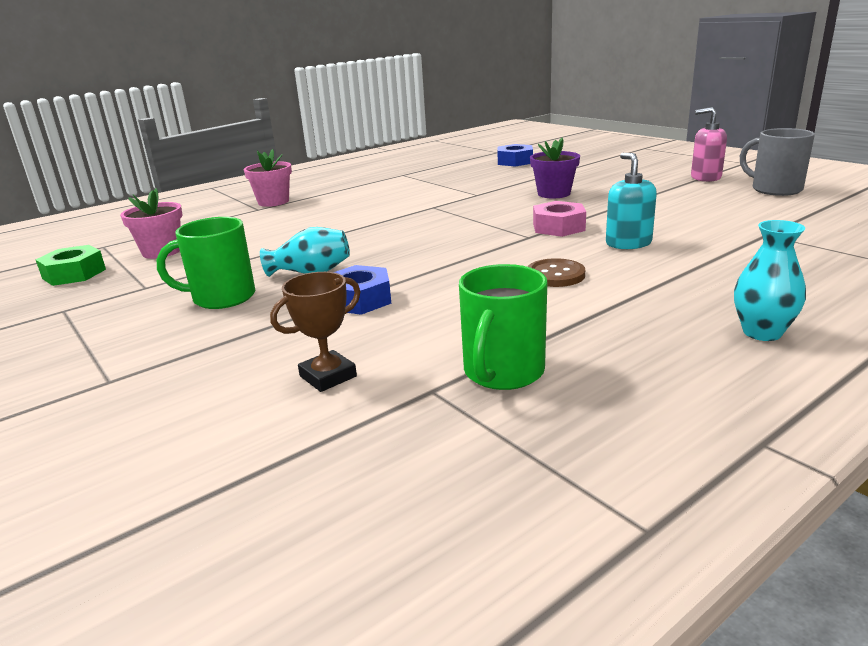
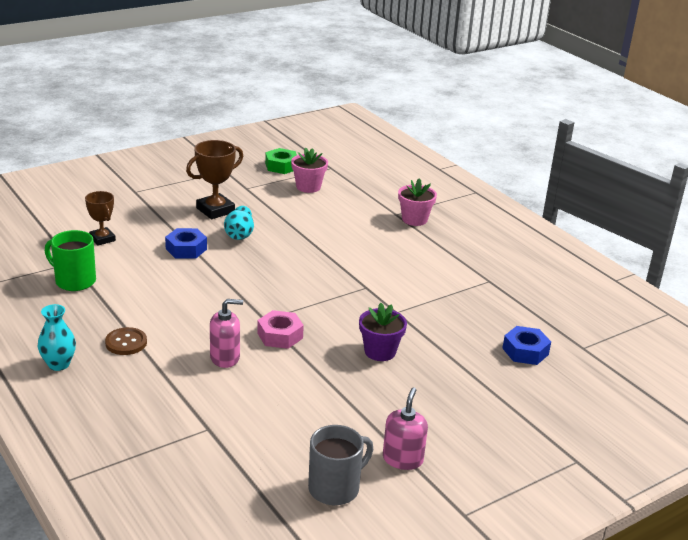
camera: 90 degrees right, 5 degrees up
green mug [157,217,255,309] -> brown trophy [186,140,243,219]
brown button [527,258,585,287] -> brown button moved to [105,327,147,355]
turquoise soap dispenser [606,153,657,249] -> pink soap dispenser [210,299,243,368]

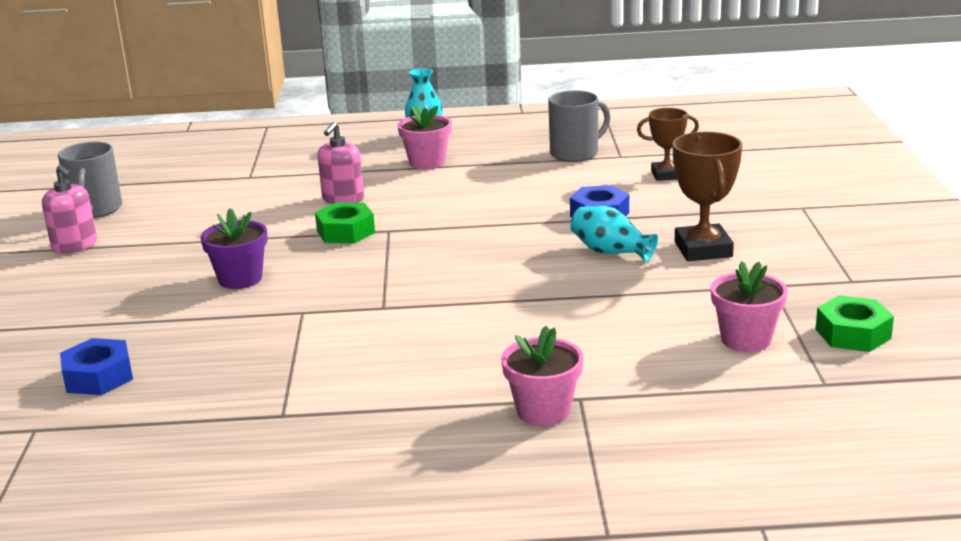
camera: 125 degrees right, 5 degrees down
green mug [45,230,96,291] -> grey mug [548,90,611,162]
brown button [105,327,147,355] -> pink flower pot [397,105,452,169]
pink nut [257,310,304,349] -> green nut [315,202,375,243]

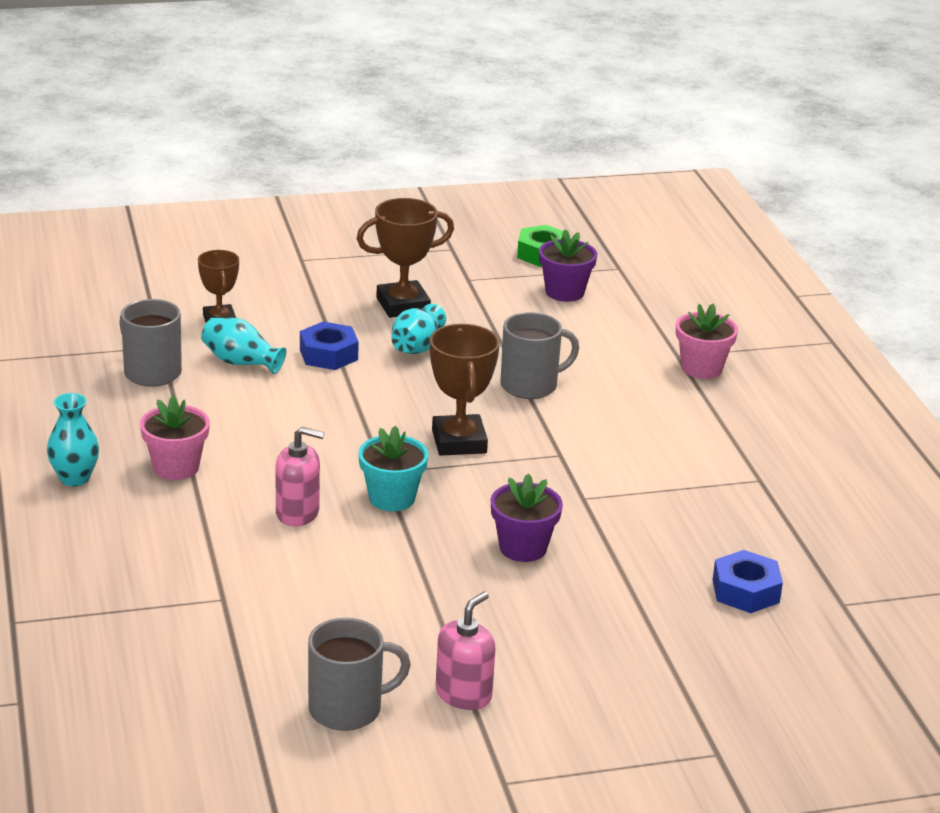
camera: 105 degrees left, 5 degrees up
green nut [315,202,375,243] -> turquoise flower pot [358,426,429,511]
pink flower pot [711,261,788,352] -> purple flower pot [539,229,597,302]
none -> turquoise vase [201,318,286,374]
none -> brown trophy [430,324,500,456]
none -> grey mug [500,312,579,399]

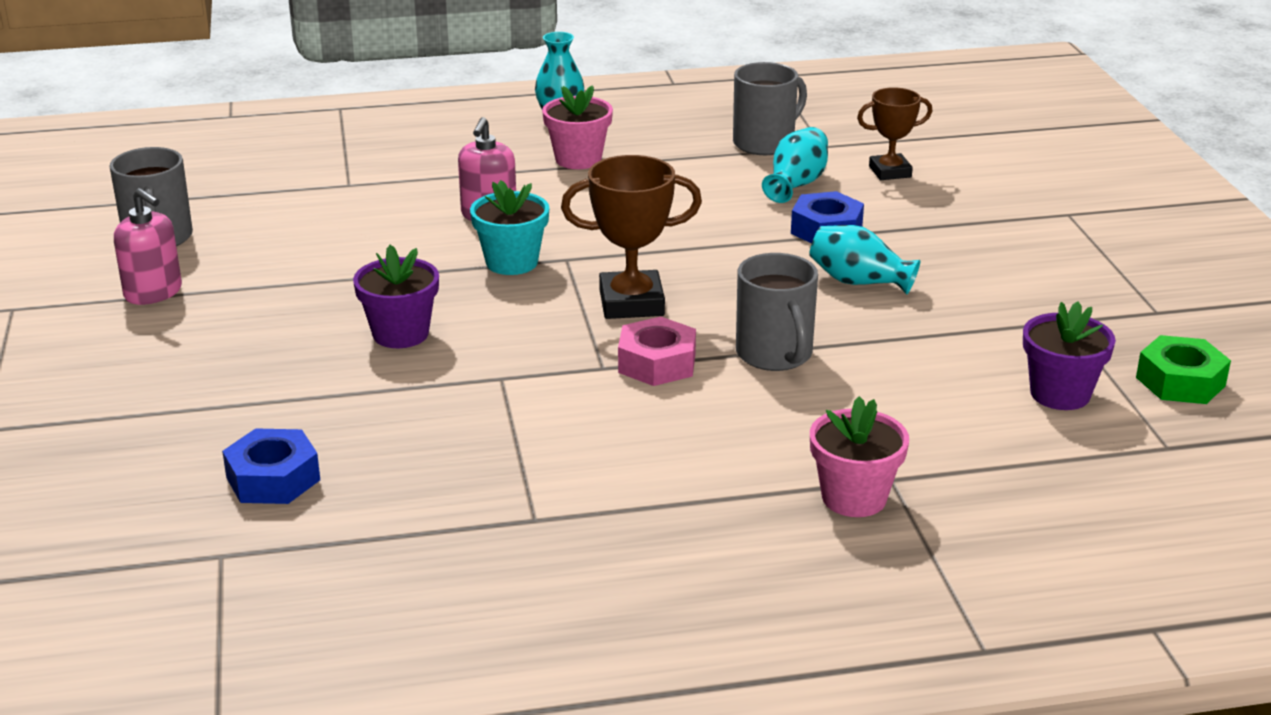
camera: 95 degrees right, 0 degrees up
brown trophy [357,198,454,318] -> none
none -> pink nut [618,317,696,386]

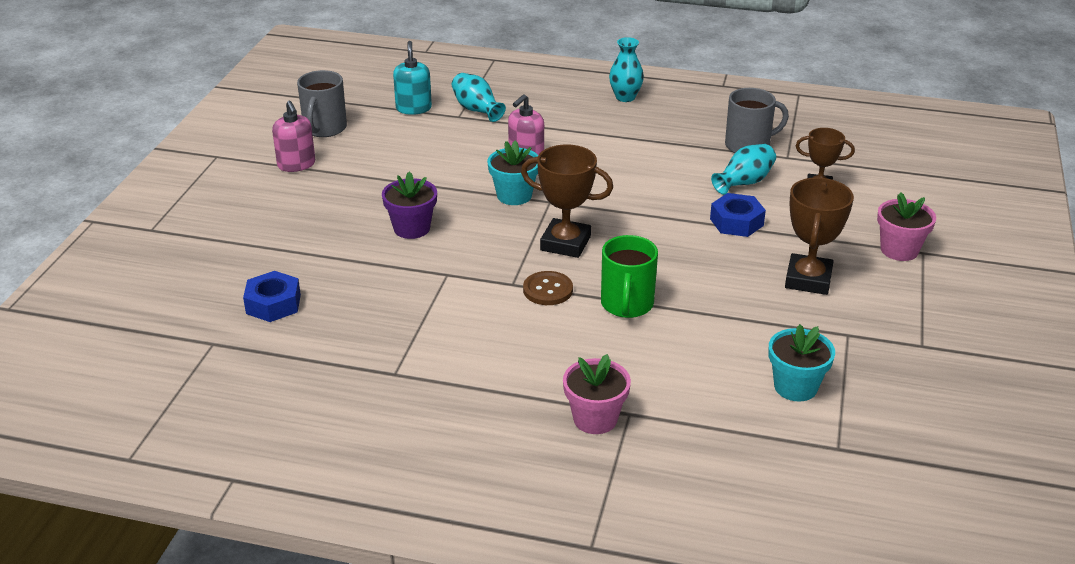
camera: 25 degrees right, 5 degrees up
pink flower pot [542,85,613,169] -> pink flower pot moved to [877,192,936,261]
pink nut [618,317,696,386] -> brown button [523,271,573,305]
grey mug [736,253,818,371] -> green mug [601,235,658,318]
turquoise vase [809,225,920,294] -> turquoise vase moved to [452,73,506,122]
purple flower pot [1023,301,1116,410] -> turquoise flower pot [768,324,835,402]
green nut [1136,335,1231,404] -> none
none -> turquoise soap dispenser [393,41,432,115]
none -> brown trophy [785,178,854,295]

